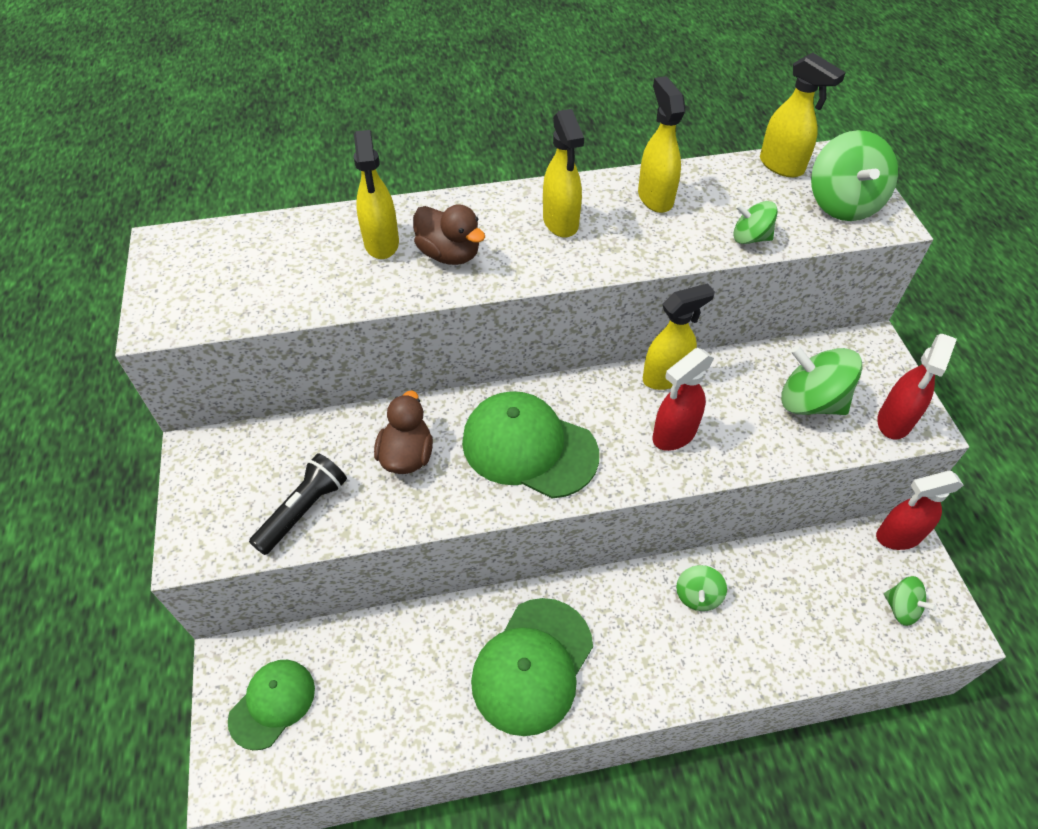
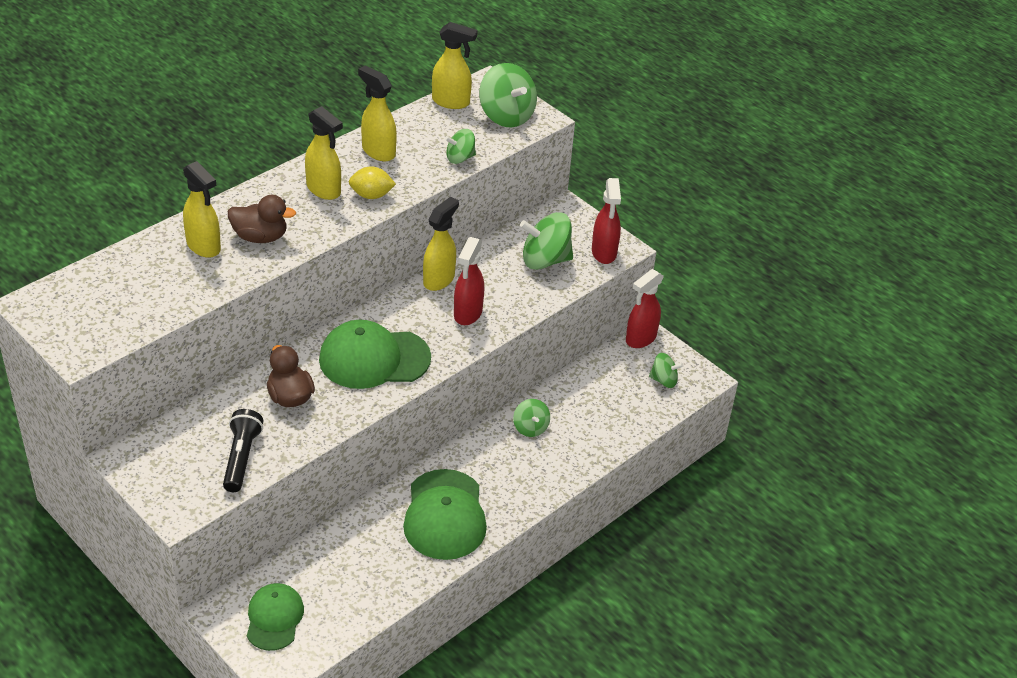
camera: 35 degrees left, 10 degrees down
none -> yellow lemon [349,166,396,199]

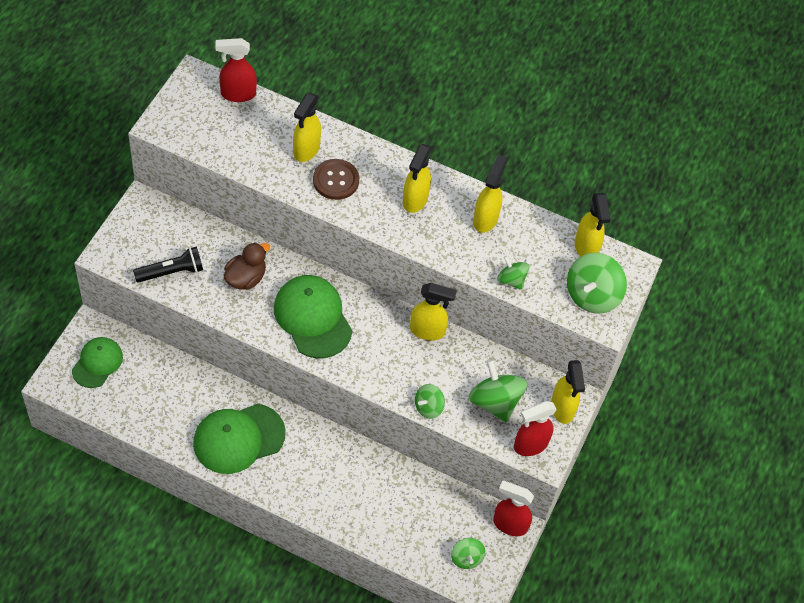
camera: 65 degrees right, 15 degrees up
brown duck [228,195,296,243] -> brown button [313,159,359,200]
green cap [247,583,304,651] -> green cap turned 45 degrees counterclockwise [72,337,123,388]
yellow lemon [349,166,396,199] -> none
red spray bottle [454,237,484,325] -> red spray bottle moved to [216,38,257,102]
green spinning top [513,399,550,437] -> green spinning top moved to [415,384,445,419]
none -> yellow spray bottle [551,360,585,424]

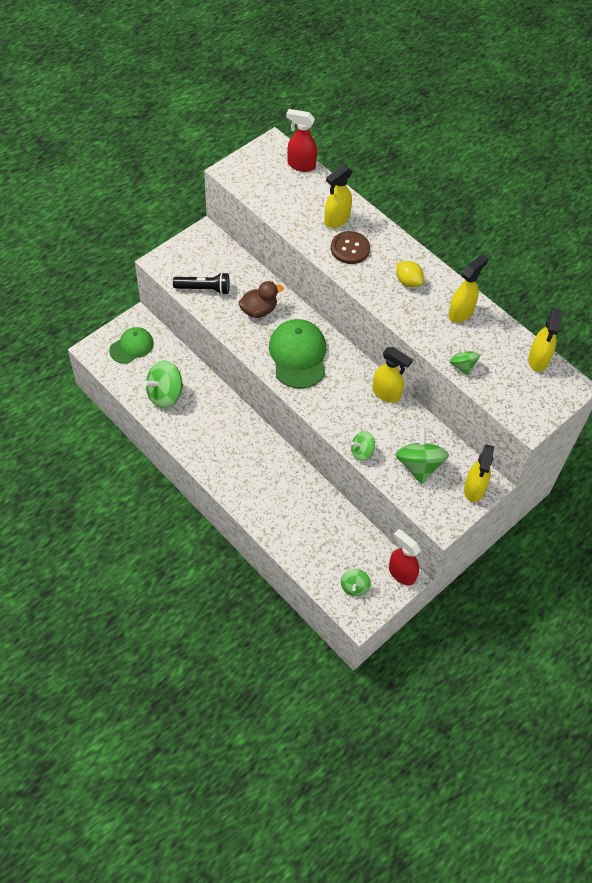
camera: 25 degrees right, 0 degrees up
green cap [193,404,286,474] -> none
yellow spray bottle [403,144,431,213] -> yellow lemon [396,261,424,287]
red spray bottle [514,401,557,456] -> none
green spinning top [567,253,627,314] -> green spinning top moved to [144,360,183,408]

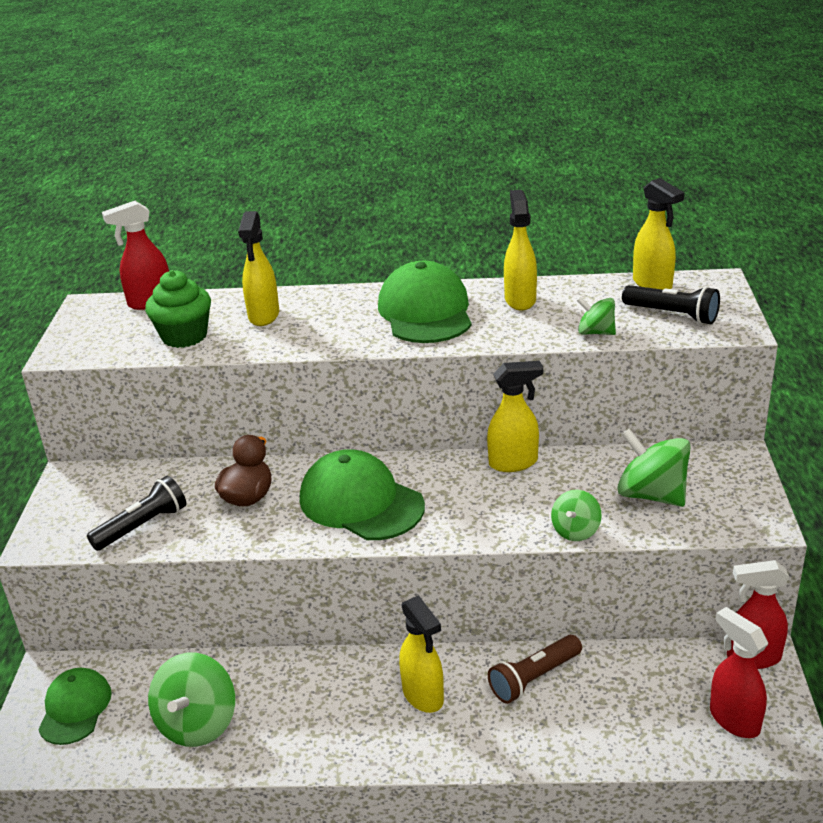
camera: 40 degrees left, 25 degrees down
brown button [331,231,370,264] -> none
green spinning top [341,569,371,597] -> red spray bottle [710,607,768,738]
yellow lemon [396,261,424,287] -> green cap [378,261,472,343]
yellow spray bottle [464,444,494,502] -> yellow spray bottle moved to [399,596,444,713]
none -> green cupcake [145,270,211,348]
none -> brown flashlight [488,635,582,704]
none -> black flashlight [622,285,720,324]

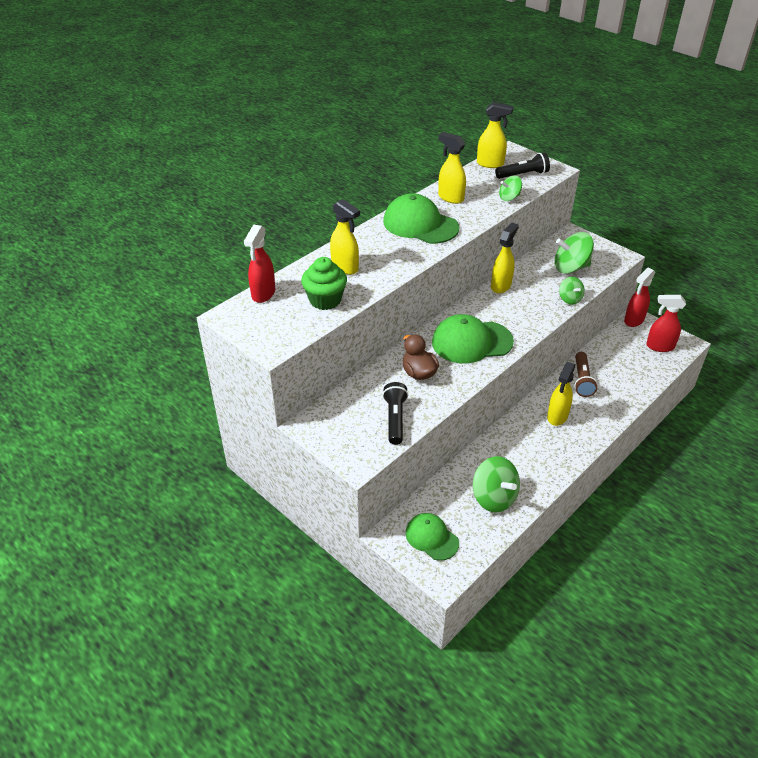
camera: 50 degrees left, 10 degrees up
yellow spray bottle [399,596,444,713] -> yellow spray bottle turned 105 degrees clockwise [547,362,576,426]

